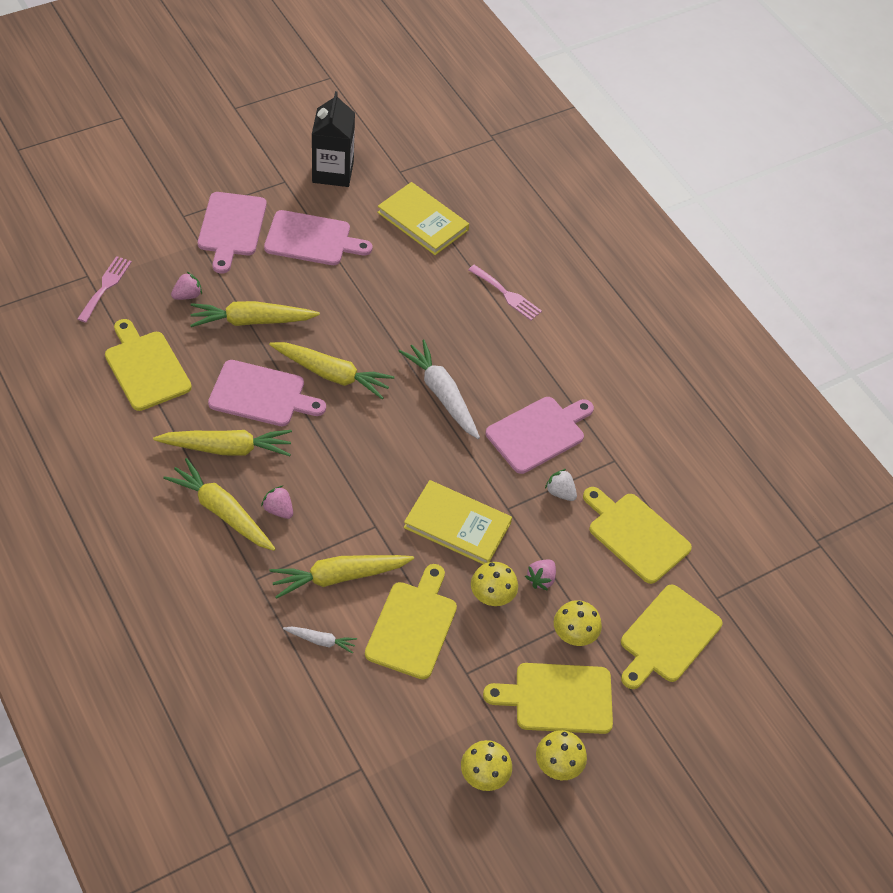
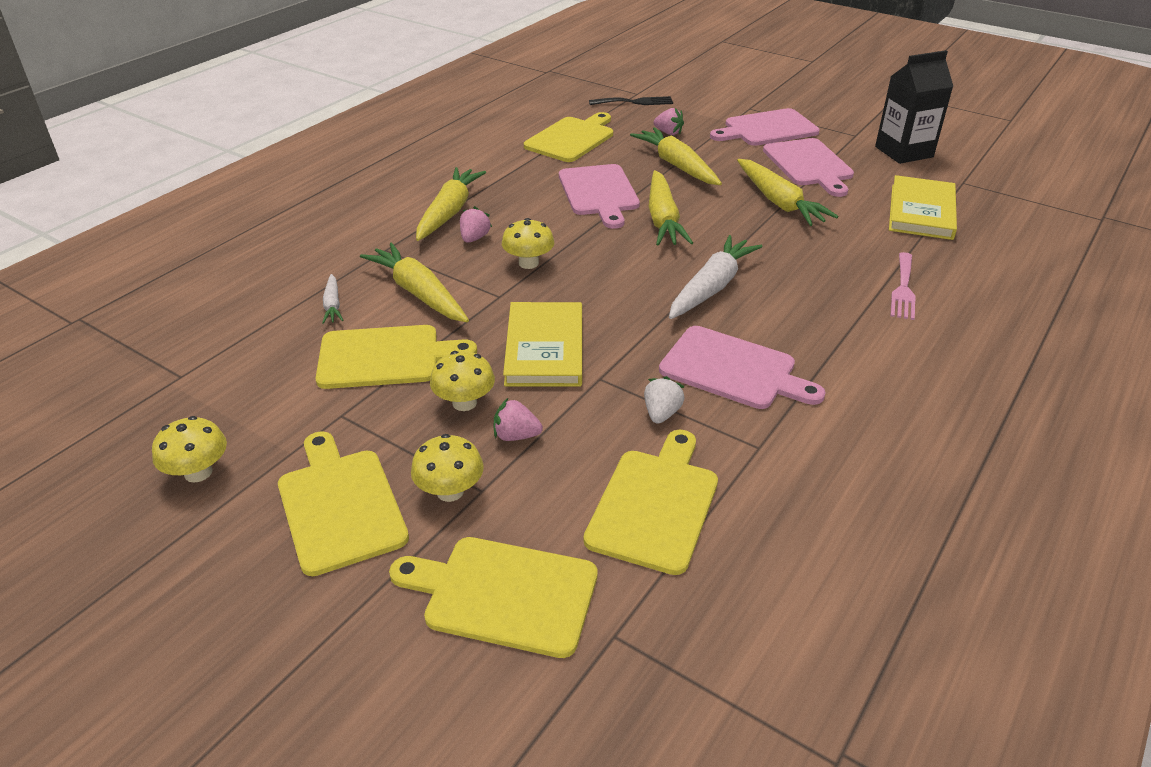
camera: 70 degrees right, 15 degrees down
pink fork [77,256,132,323] -> black fork [589,96,673,105]
yellow carrot [153,430,292,456] -> yellow carrot moved to [737,159,838,226]
yellow mushroom [536,730,587,780] -> yellow mushroom moved to [502,218,554,269]

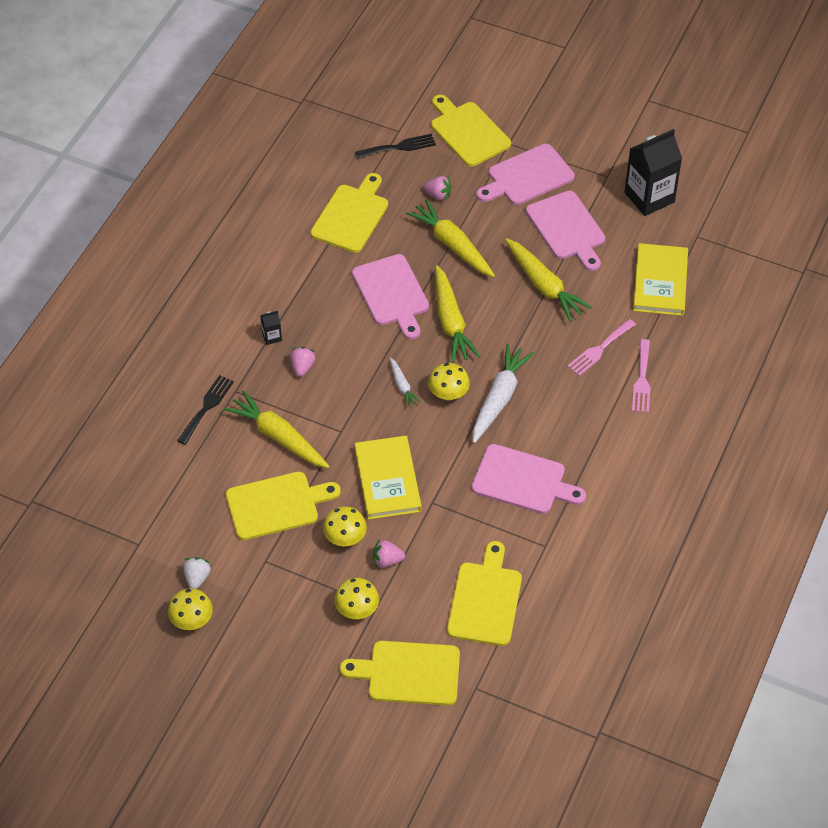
camera: 10 degrees left, 15 degrees up
yellow cutting board [278,431,409,576] -> yellow cutting board moved to [431,95,511,167]
white carrot [322,274,343,324] -> white carrot moved to [390,357,421,407]
yellow carrot [416,167,486,241] -> black carton [260,311,282,345]
yellow mushroom [502,218,554,269] -> yellow mushroom moved to [428,363,470,401]
white strawberry [644,376,685,424] -> white strawberry moved to [183,557,211,589]
none -> black fork [177,375,234,445]
none -> pink fork [567,319,636,376]

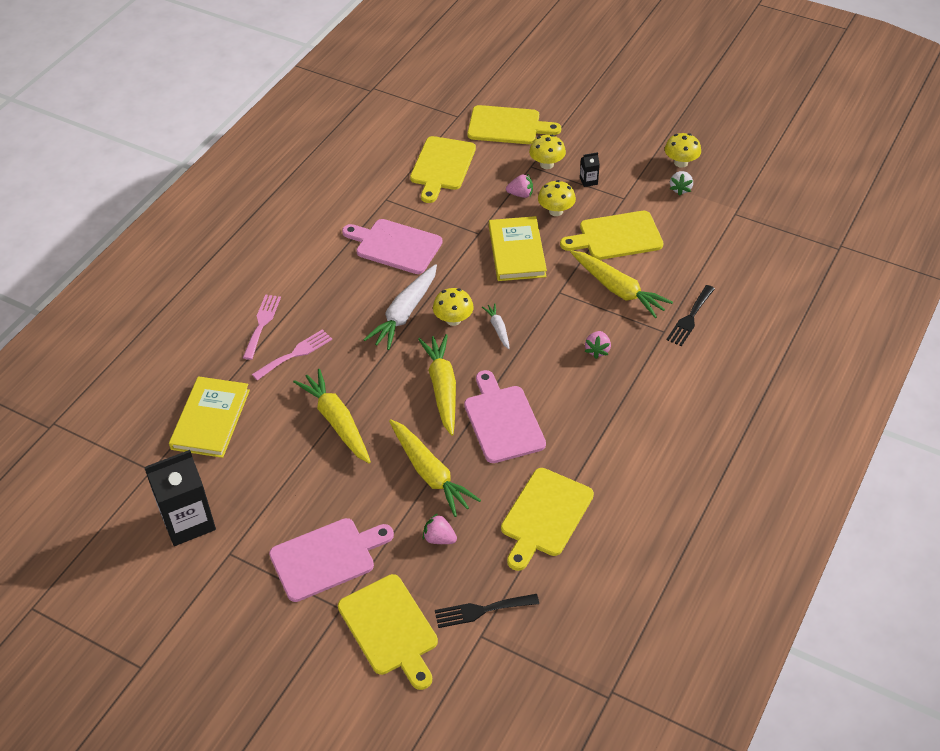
camera: 175 degrees left, 5 degrees down
black carton [260,311,282,345] -> black carton moved to [580,152,600,187]
pink cutting board [526,191,605,271] -> none

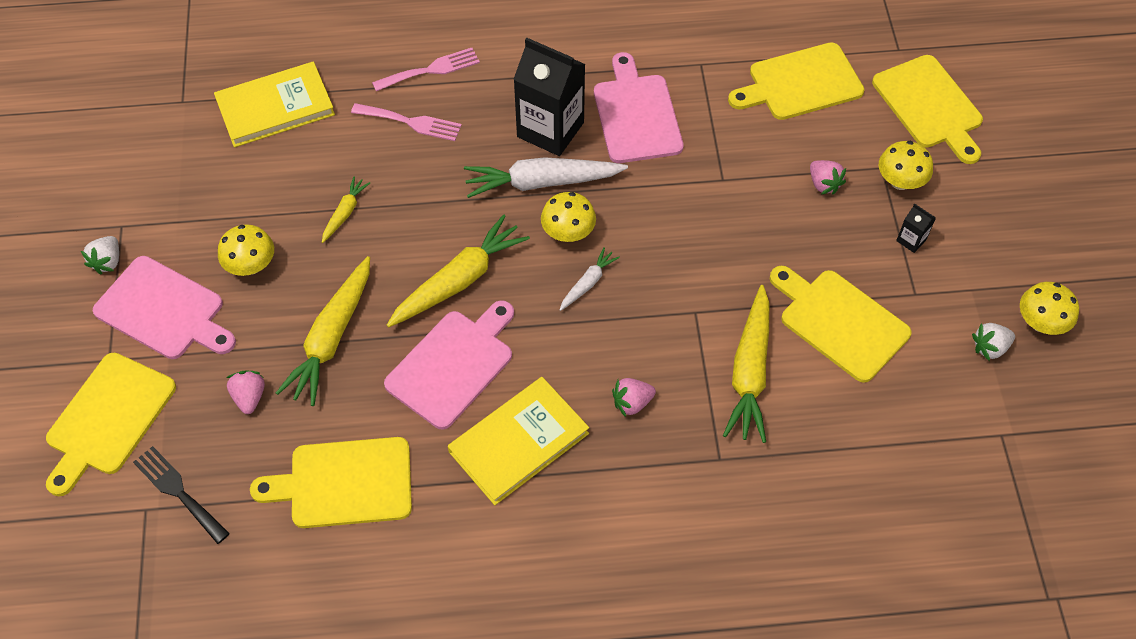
camera: 55 degrees right, 10 degrees up
black carton [145,450,216,546] -> black carton moved to [513,38,585,156]
yellow carrot [293,369,371,463] -> yellow carrot [322,177,370,243], size x0.50
yellow book [489,216,547,281] -> yellow book moved to [448,377,589,505]
yellow mushroom [538,180,576,216] -> yellow mushroom moved to [218,224,274,276]
black fork [666,285,715,346] -> none
none -> white strawberry [81,236,119,274]

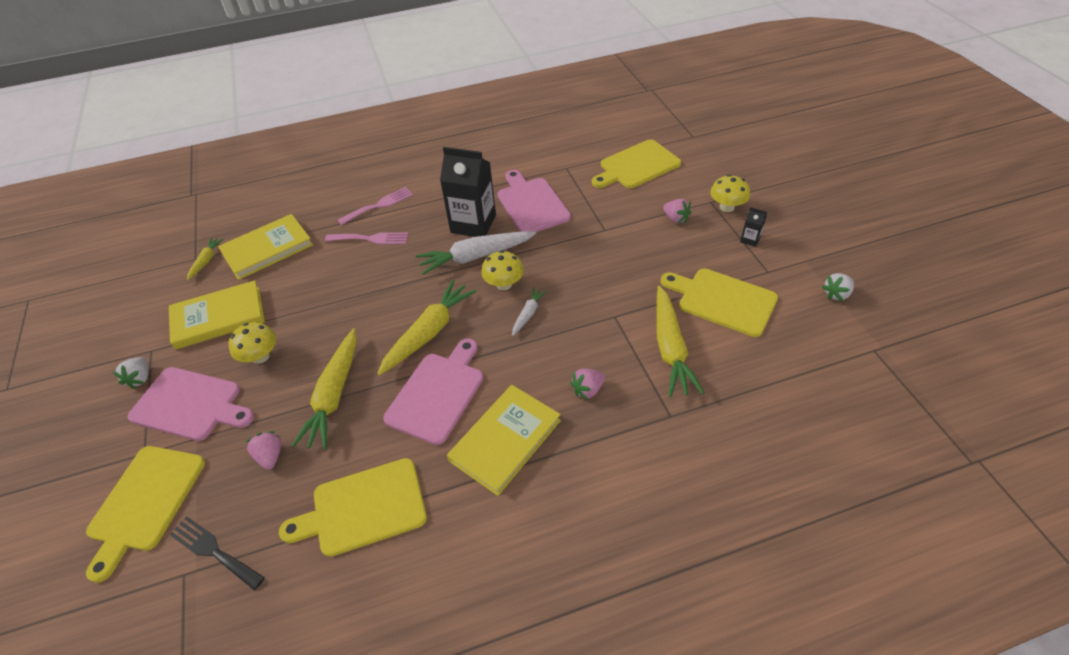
camera: 10 degrees left, 10 degrees down
yellow carrot [322,177,370,243] -> yellow carrot moved to [187,238,224,280]
yellow cutting board [872,55,983,164] -> none
yellow mushroom [1020,282,1079,335] -> none
none -> yellow book [169,280,265,350]

